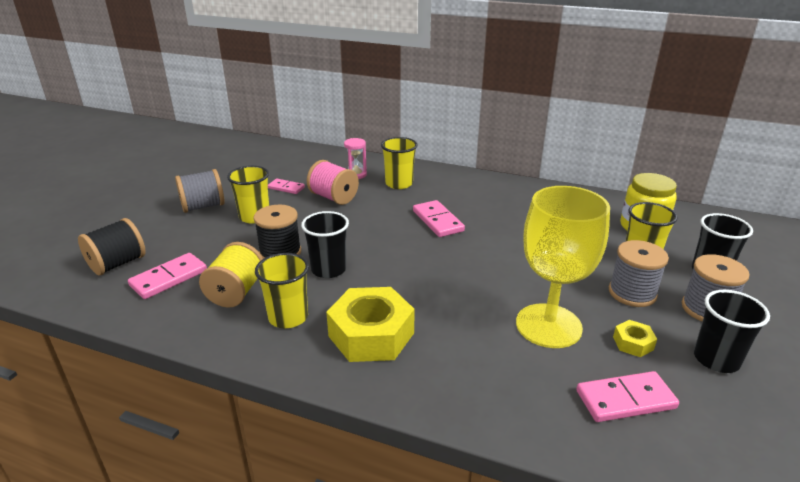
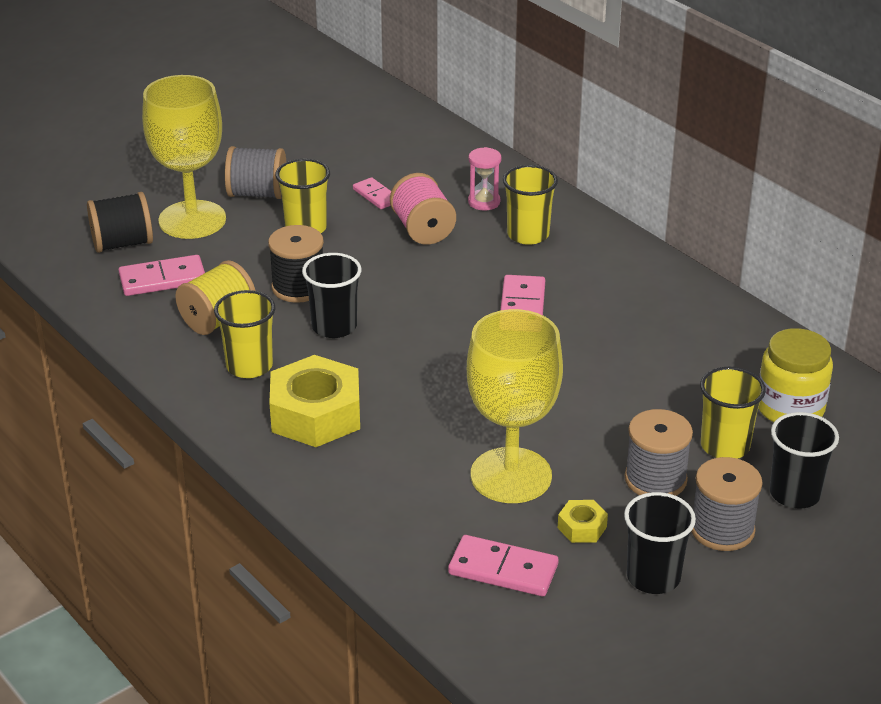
camera: 30 degrees right, 5 degrees up
none -> yellow goblet [142,75,226,239]

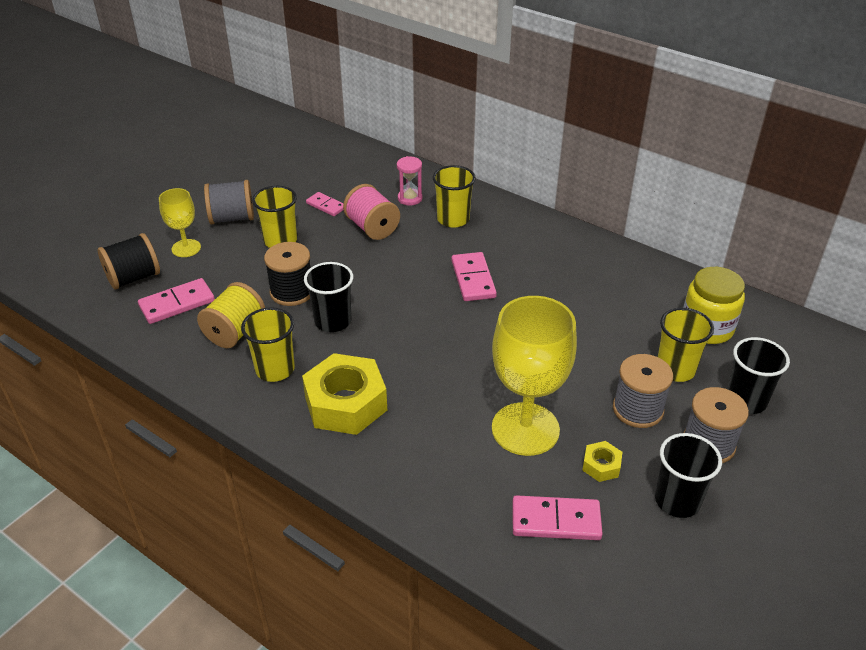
camera: 15 degrees left, 5 degrees up
yellow goblet [142,75,226,239] -> yellow goblet [159,188,201,257], size x0.53

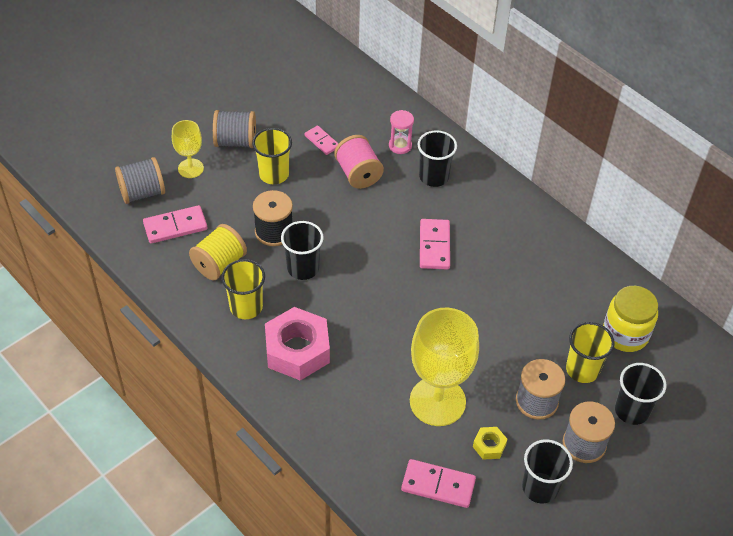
camera: 10 degrees right, 10 degrees up
black spool [98,233,160,290] -> grey spool [115,157,165,204]
yellow nut [302,353,387,435] -> pink nut [265,307,330,381]
yellow cup [433,165,476,228] -> black cup [417,130,457,187]

